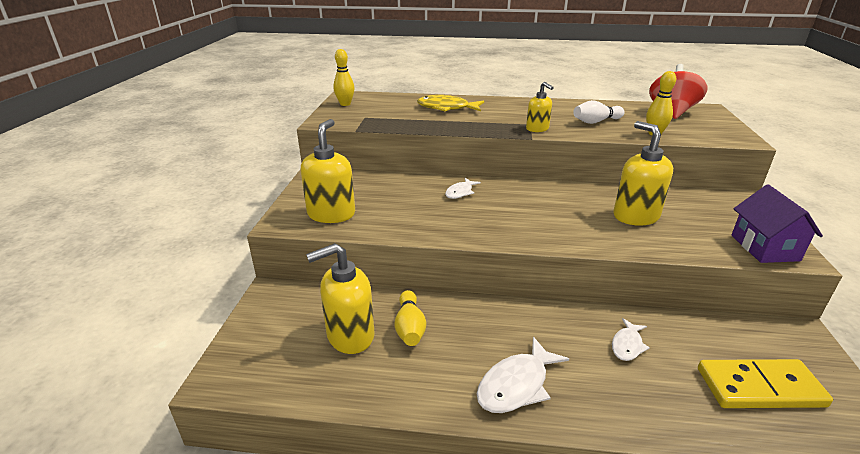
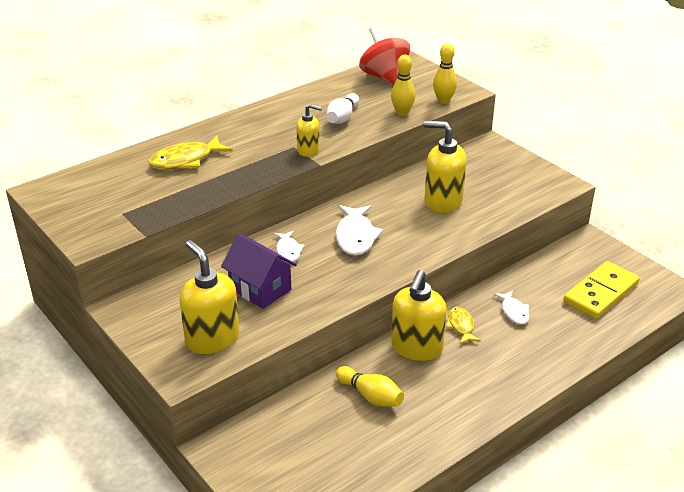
camera: 45 degrees left, 5 degrees up
yellow soap dispenser [306,243,375,354] -> yellow soap dispenser moved to [391,270,447,361]
yellow bowling pin [333,49,355,106] -> yellow bowling pin moved to [433,43,457,104]
white fish [477,337,569,413] -> white fish moved to [336,205,383,256]
purple house [731,185,823,263] -> purple house moved to [221,233,297,309]
none -> yellow fish [446,307,481,344]

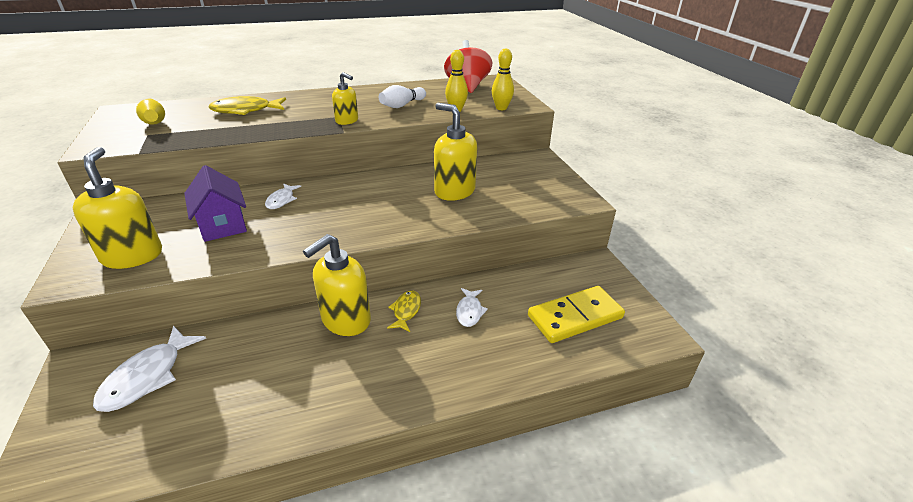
camera: 20 degrees right, 0 degrees up
white fish [336,205,383,256] -> white fish moved to [93,325,206,412]
yellow bowling pin [336,366,404,407] -> yellow bowling pin moved to [136,99,165,125]

